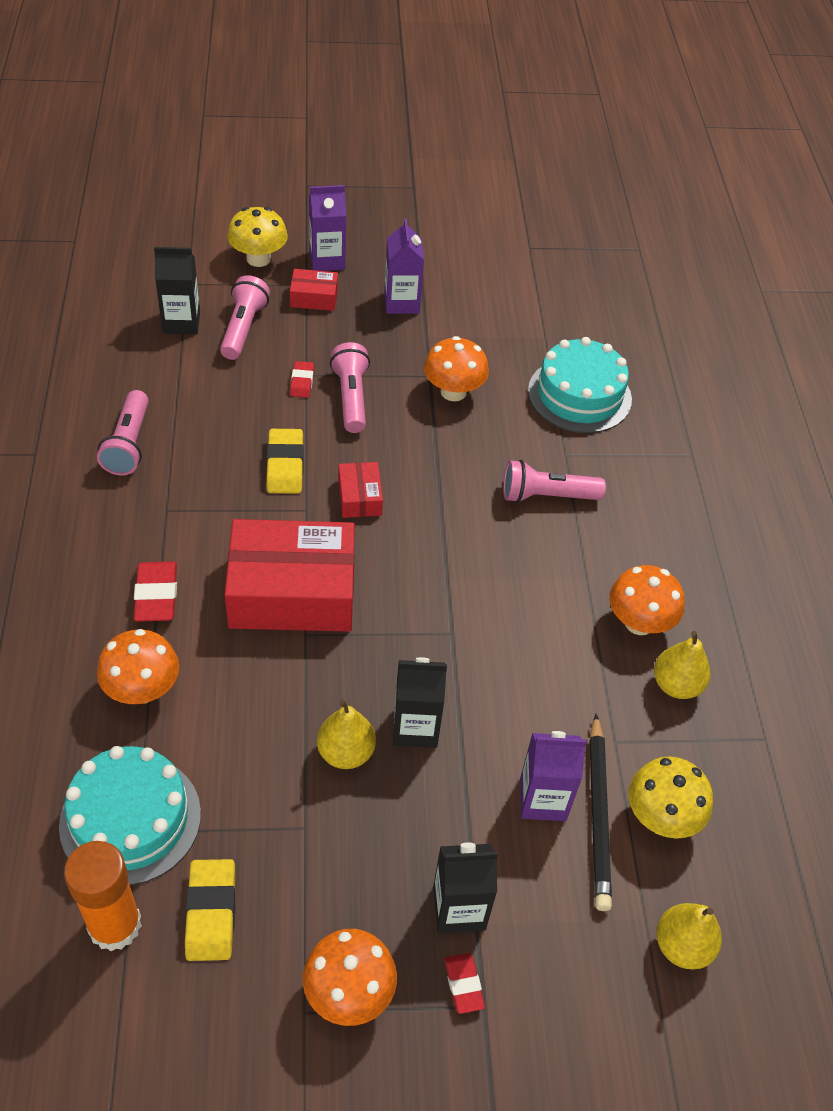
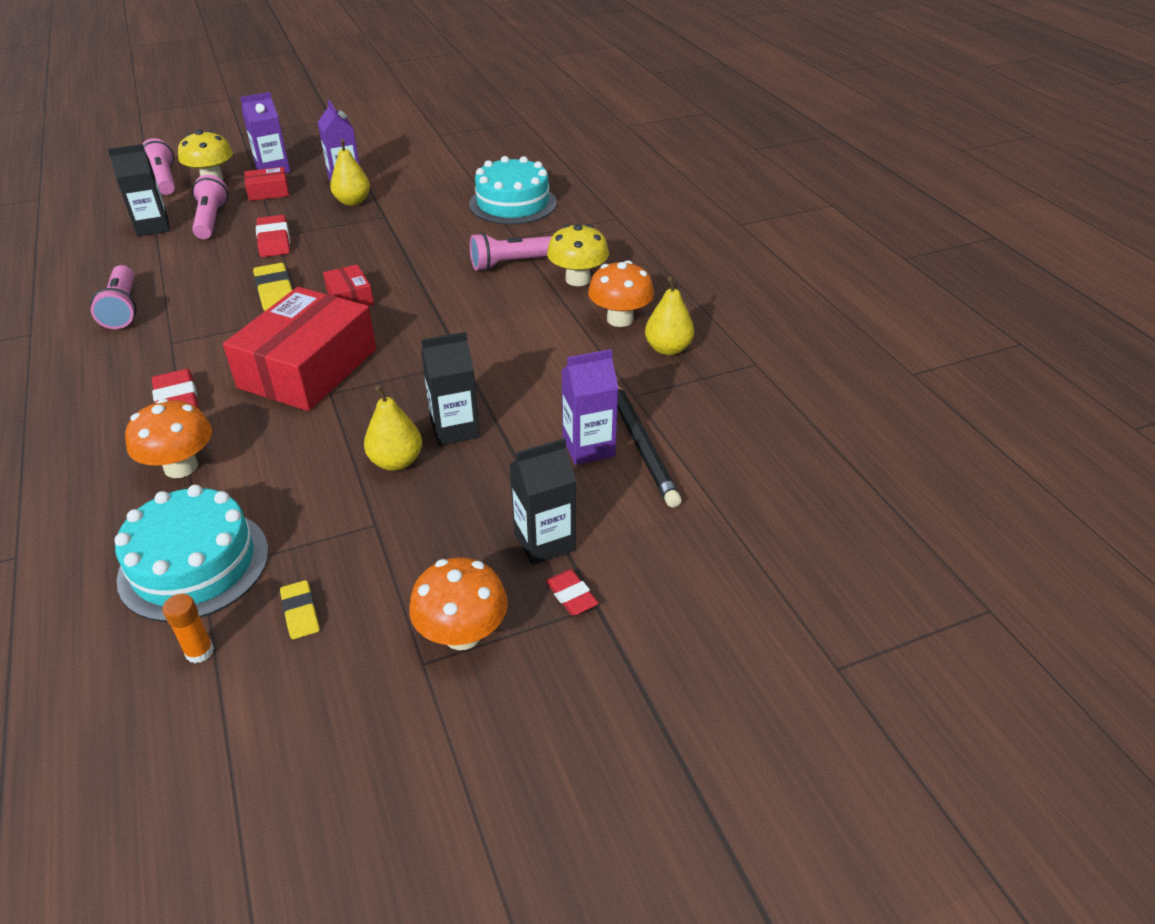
camera: 15 degrees left, 10 degrees down
orange glue stick [64,841,142,951] -> orange glue stick [162,594,214,663], size x0.49
yellow eraser [185,859,235,961] -> yellow eraser [280,580,320,639], size x0.61
red box [224,519,355,632] -> red box turned 45 degrees counterclockwise [223,287,376,411]
red eraser [290,361,314,398] -> red eraser [256,215,290,257], size x1.65
pink flashlight [330,342,370,433] -> pink flashlight moved to [142,138,175,195]
orange mushroom [424,336,489,401] -> none
yellow mushroom [629,756,713,839] -> yellow mushroom moved to [547,224,609,286]
yellow pear [656,903,722,969] -> yellow pear moved to [330,139,370,206]

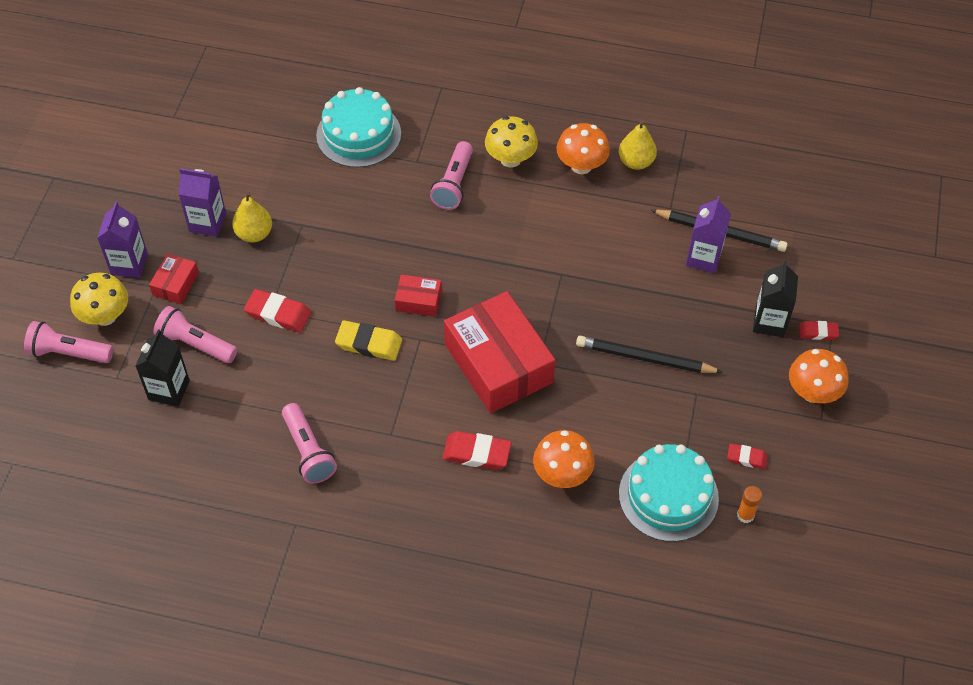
camera: 55 degrees left, 15 degrees up
pink flashlight [90,265,136,329] -> pink flashlight turned 45 degrees clockwise [282,403,337,484]
yellow eraser [280,580,320,639] -> red eraser [727,443,768,469]
yellow pear [364,385,422,471] -> black pencil [576,336,722,373]
black carton [421,332,480,446] -> none

